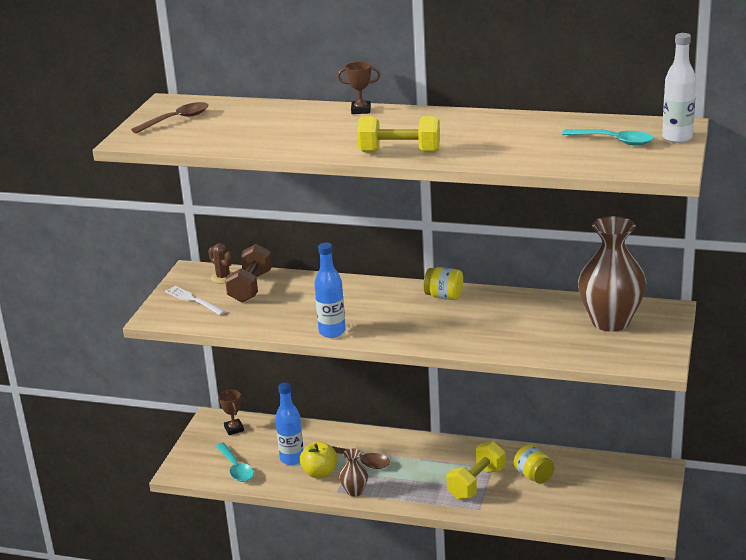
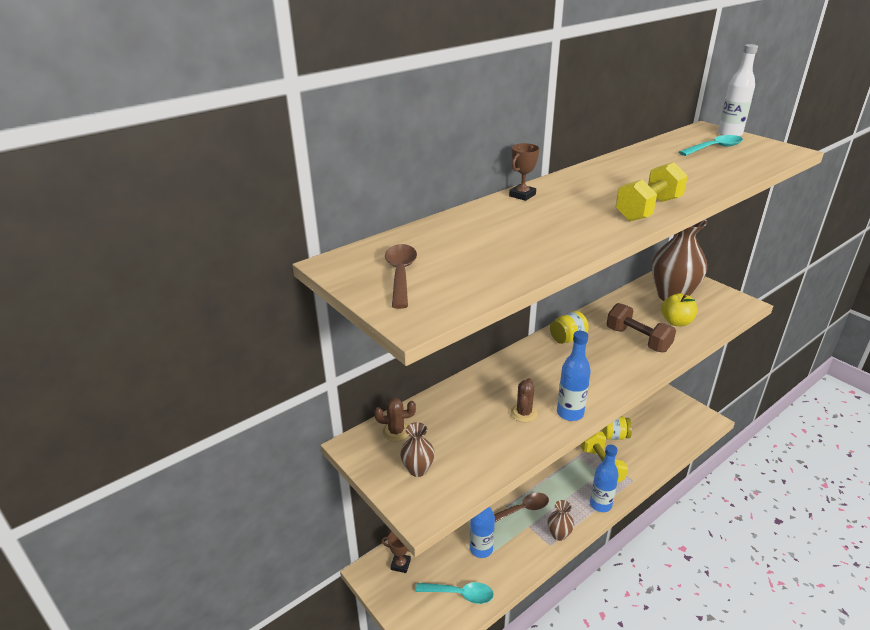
camera: 55 degrees left, 5 degrees up
white fork [165,286,226,315] -> brown vase [400,422,435,477]
brown dumbbell [225,244,272,302] -> brown dumbbell moved to [607,303,676,352]
yellow apple [300,441,337,478] -> yellow apple moved to [661,293,697,326]
none -> brown cactus [511,378,538,422]
none -> blue bottle [590,445,619,512]

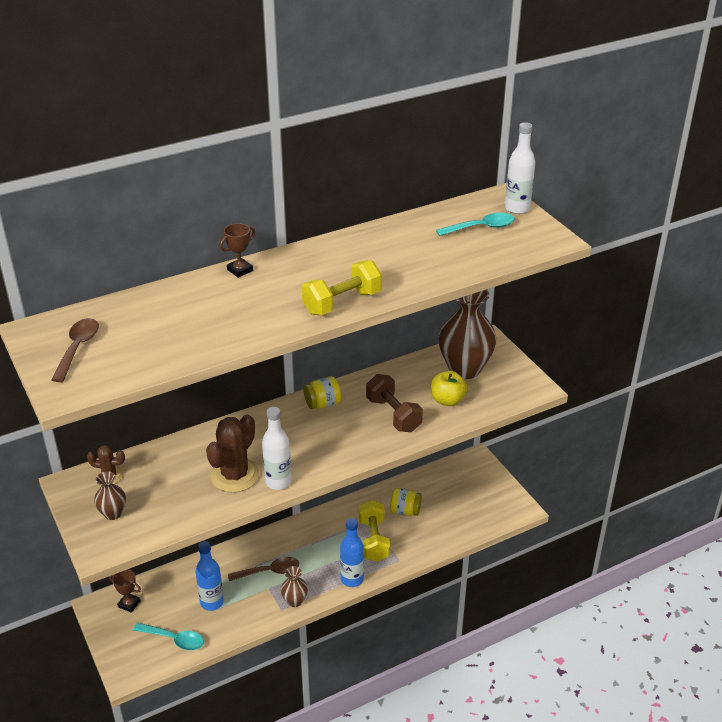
camera: 10 degrees right, 5 degrees up
brown cactus [511,378,538,422] -> brown cactus [206,414,260,493], size x1.86
blue bottle [557,331,591,421] -> white bottle [262,407,291,490]

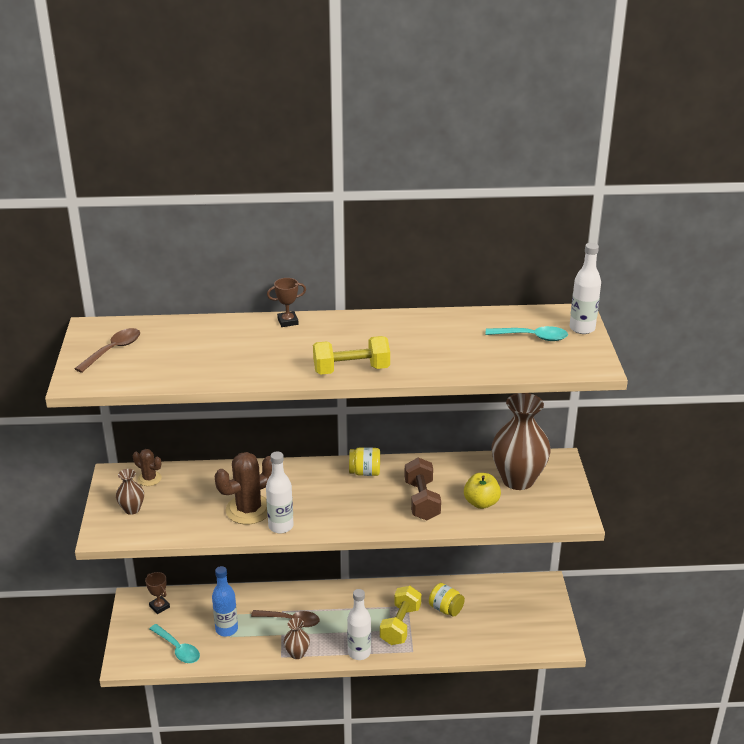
camera: 25 degrees right, 5 degrees down
blue bottle [340,518,364,587] -> white bottle [347,589,371,660]

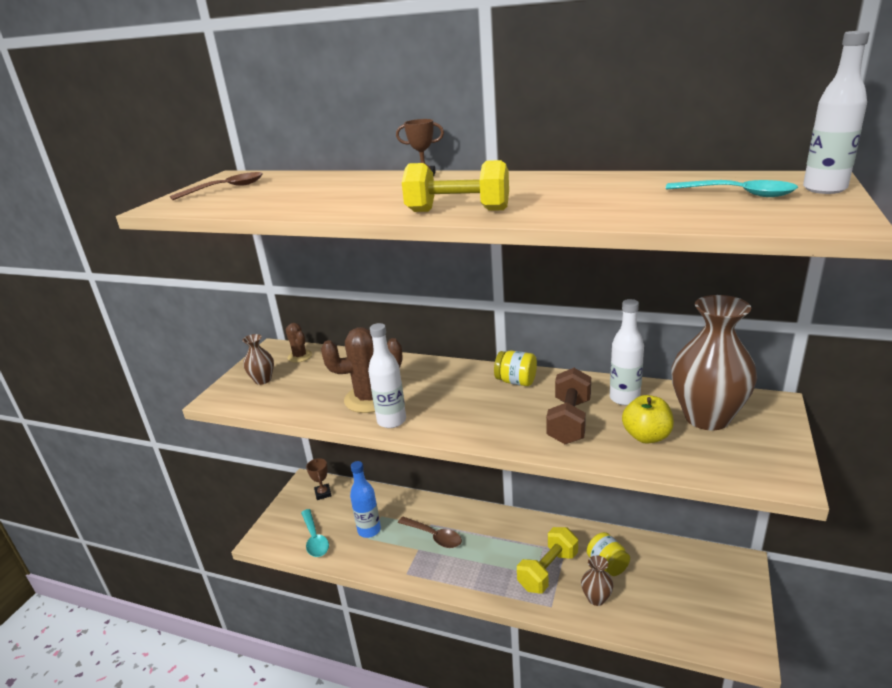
camera: 25 degrees right, 5 degrees down
brown vase [284,618,310,659] -> brown vase moved to [581,555,613,606]
white bottle [347,589,371,660] -> white bottle moved to [610,299,644,406]

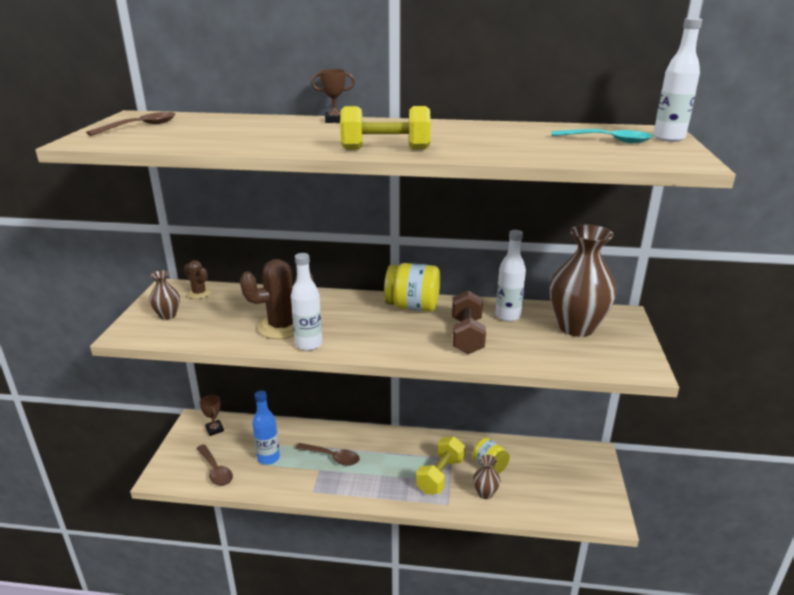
camera: 15 degrees left, 0 degrees up
turquoise spoon [301,509,329,557] -> brown spoon [196,444,233,486]
yellow jar [494,350,537,386] -> yellow jar [384,263,440,312], size x1.56
yellow apple [622,395,674,444] -> none

